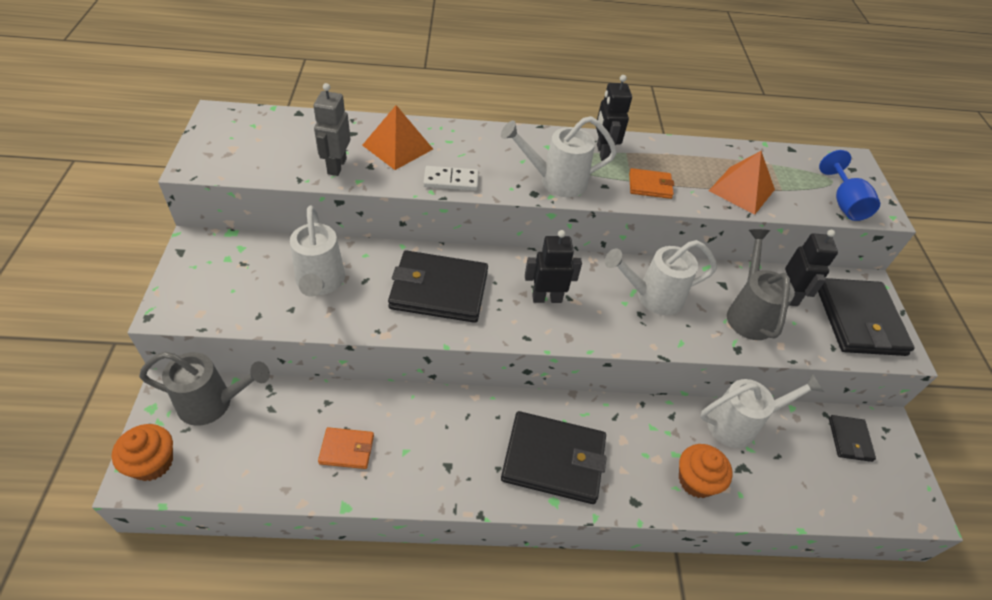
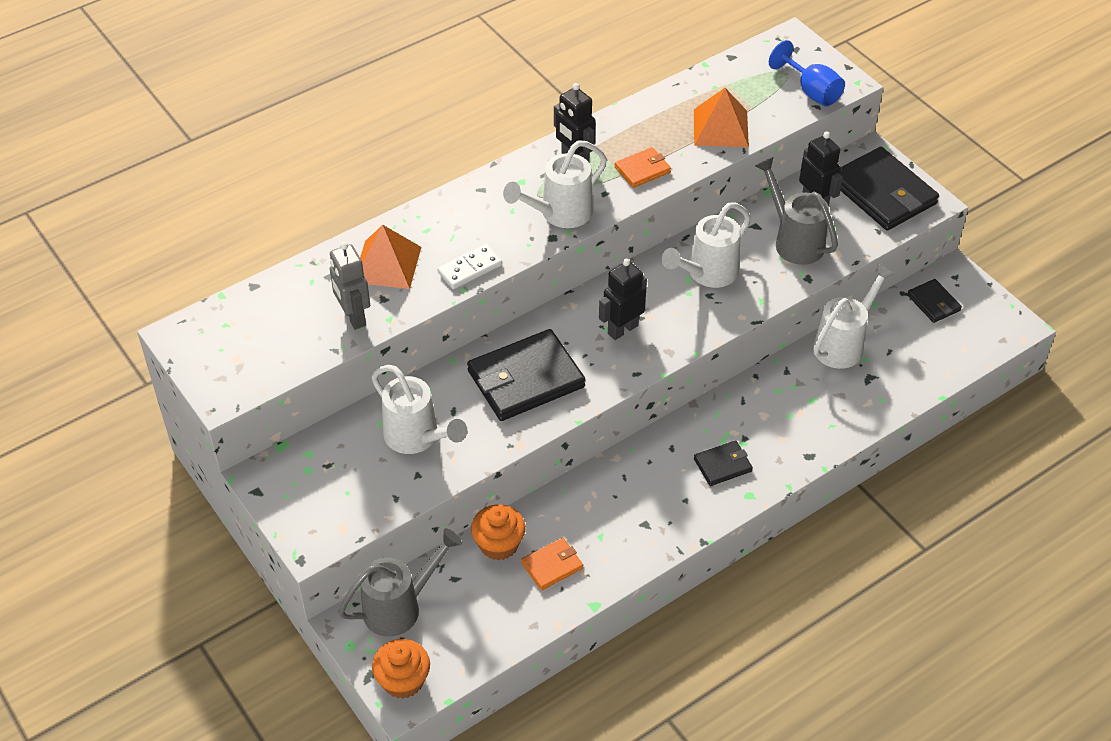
camera: 30 degrees left, 0 degrees up
black wallet [501,411,607,504] -> black wallet [694,440,753,486], size x0.50
orange cupcake [679,444,733,498] -> orange cupcake moved to [471,504,526,561]

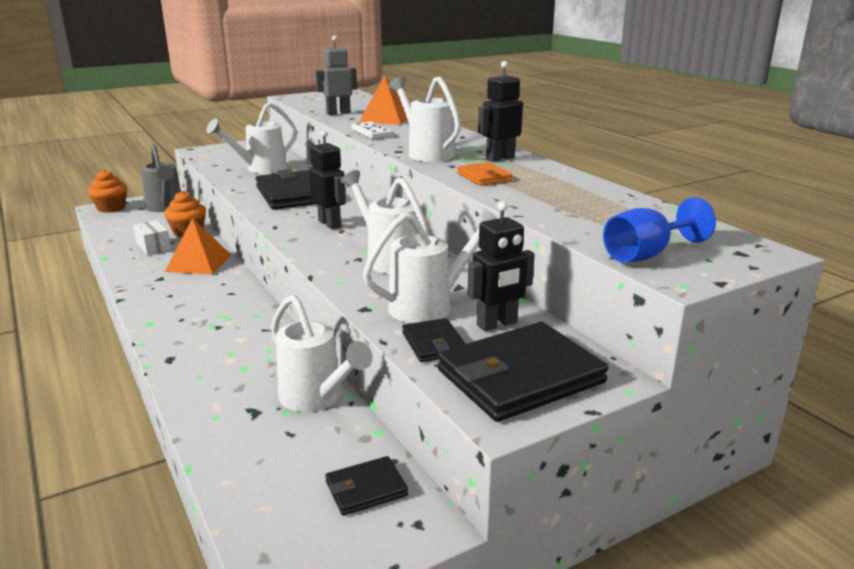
camera: 95 degrees right, 25 degrees down
orange wallet [521,538,583,590] -> white box [133,220,171,255]
orange pyramid [694,88,749,147] -> orange pyramid moved to [165,218,231,275]
black wallet [694,440,753,486] -> black wallet moved to [402,318,466,362]
grey watering can [755,157,838,265] -> white watering can [363,208,498,323]

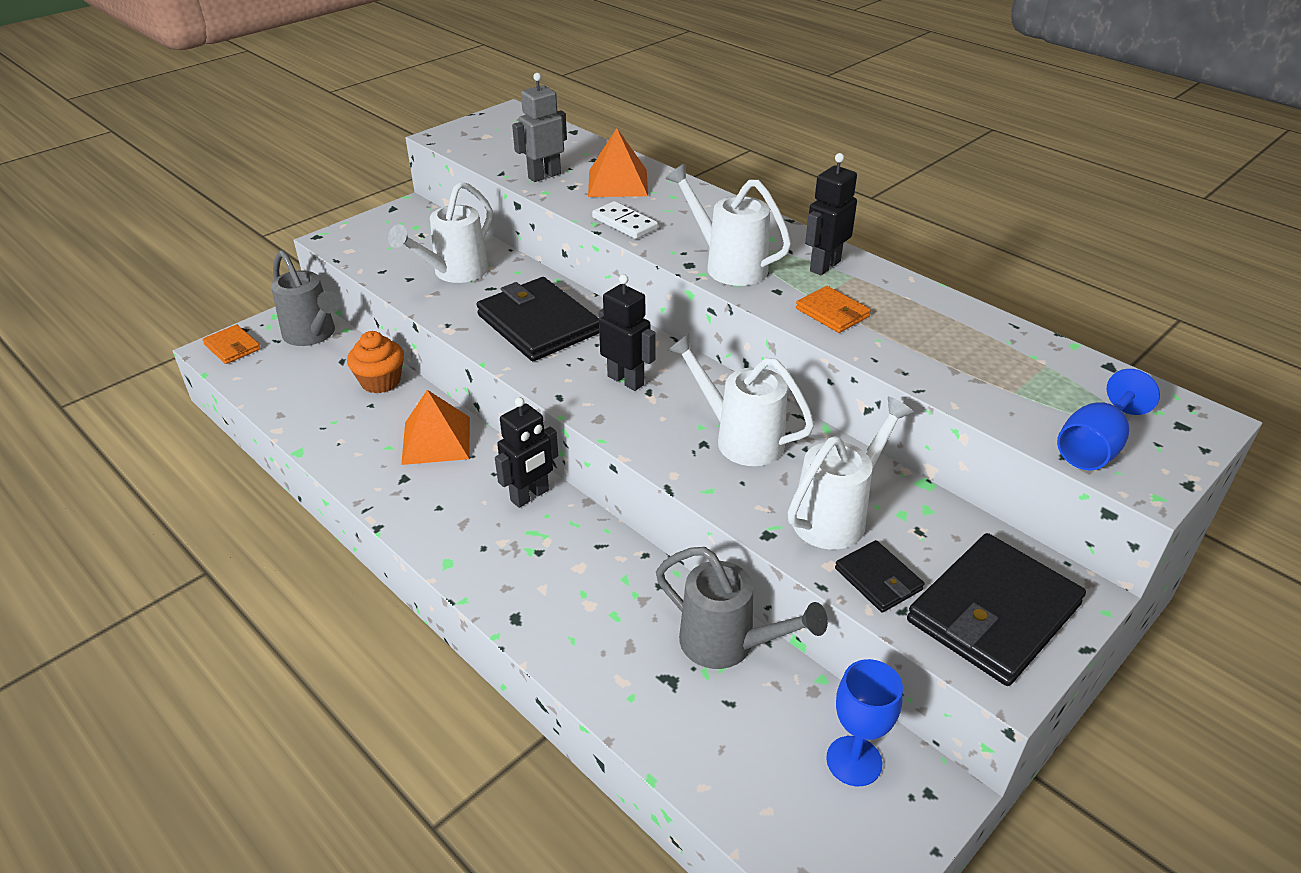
camera: 15 degrees left, 15 degrees up
orange cupcake [88,170,127,213] -> orange wallet [202,325,261,364]
white box [133,220,171,255] -> none
white watering can [271,295,373,412] -> grey watering can [656,547,828,669]
black wallet [325,456,408,516] -> blue goblet [826,659,903,786]
black robot [467,201,535,331] -> black robot moved to [495,397,558,508]

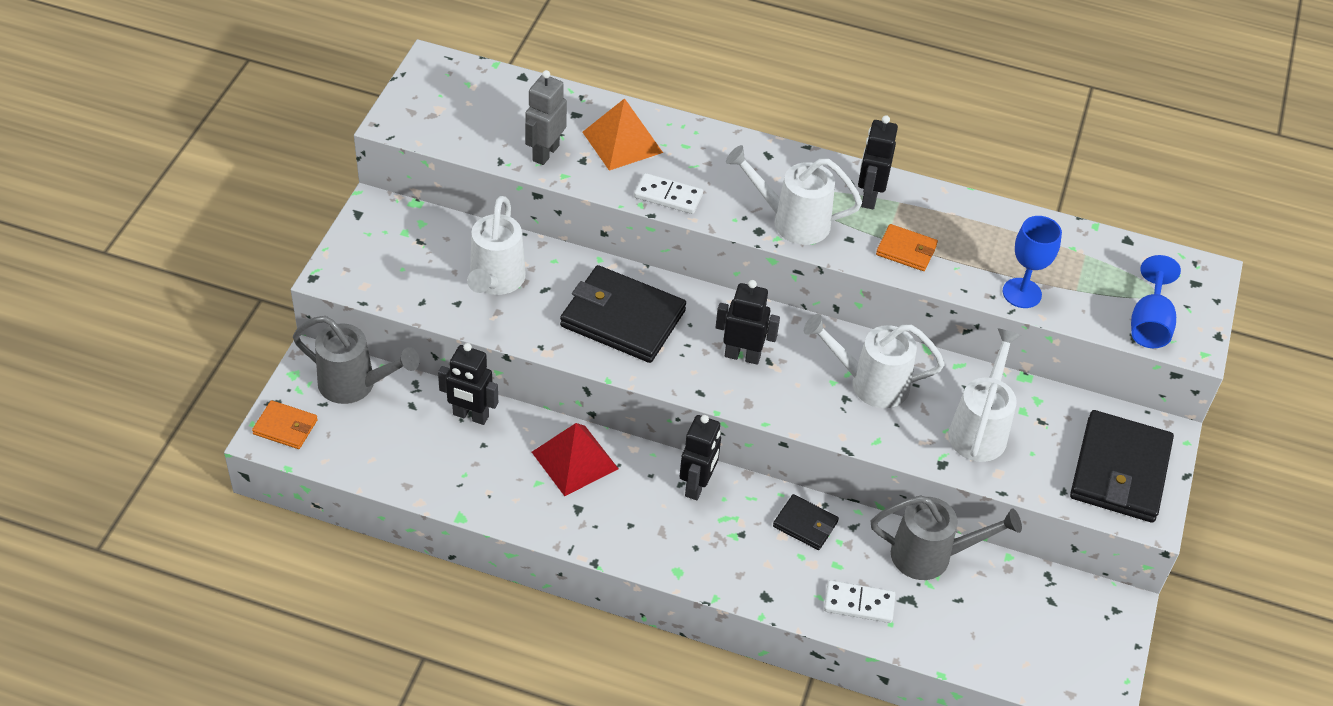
camera: 30 degrees left, 10 degrees up
orange cupcake [347,331,404,393] -> black robot [438,343,498,425]
orange pyramid [401,390,470,465] -> red pyramid [532,423,618,496]
blue goblet [826,659,903,786] -> blue goblet moved to [1003,216,1062,308]
black wallet [835,540,924,613] -> black wallet moved to [773,494,839,550]
none -> white domino [824,580,896,623]

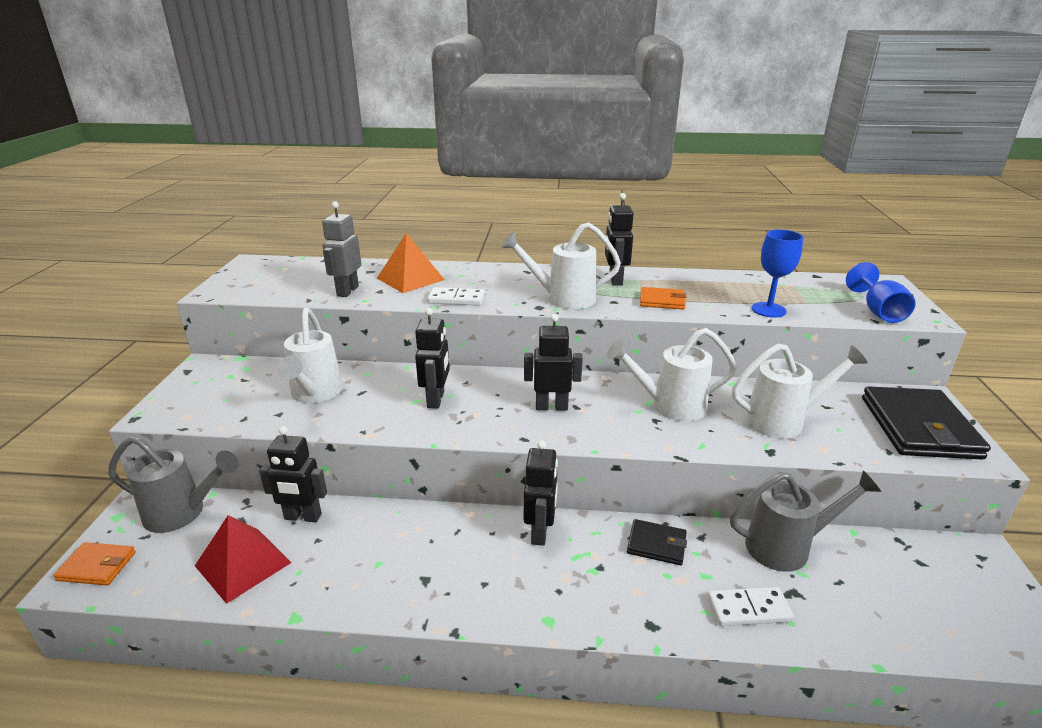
camera: 10 degrees left, 20 degrees down
red pyramid [532,423,618,496] -> red pyramid moved to [195,515,292,604]
black wallet [560,265,686,363] -> black robot [415,308,449,409]
white watering can [948,328,1021,462] -> white watering can turned 75 degrees clockwise [732,344,868,439]

